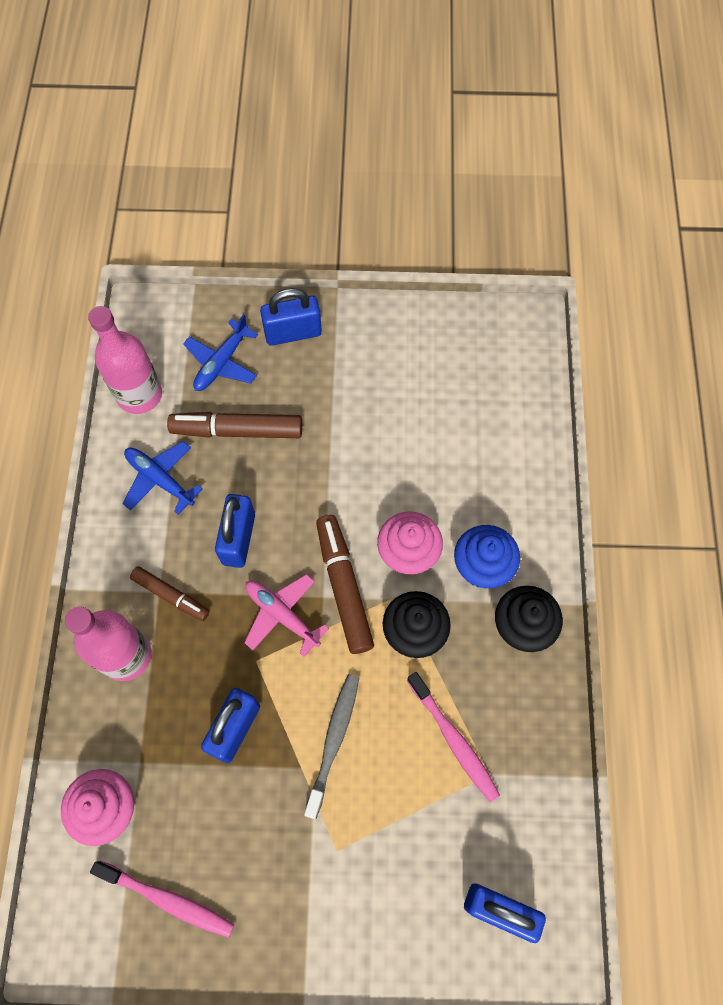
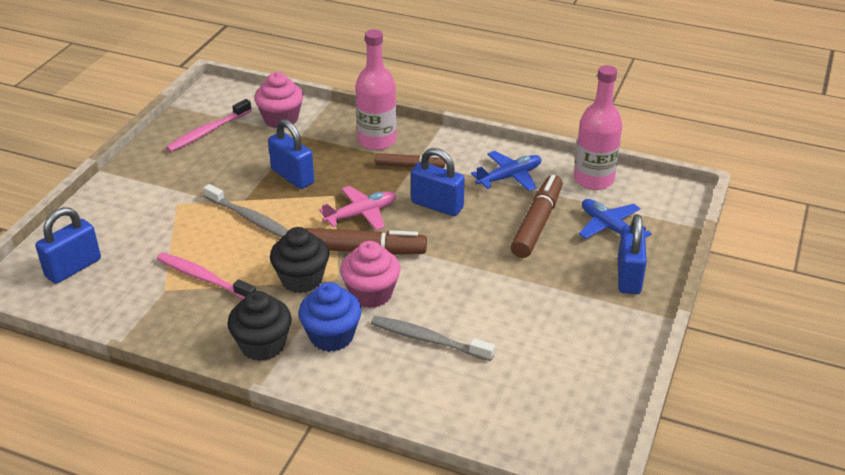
camera: 110 degrees right, 30 degrees down
brown marker [130,566,210,621] -> brown marker turned 135 degrees counterclockwise [375,153,445,168]
pink toothbrush [407,672,500,802] -> pink toothbrush turned 45 degrees clockwise [157,253,256,299]
none -> grey toothbrush [371,316,495,361]

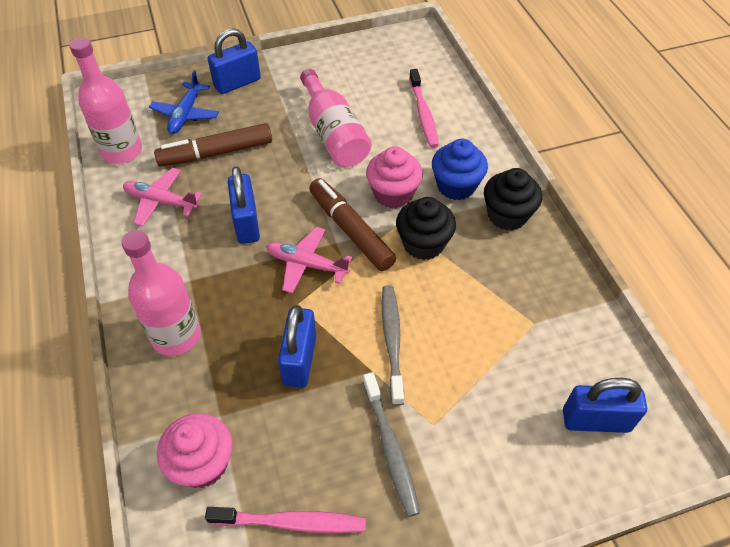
camera: 130 degrees left, 15 degrees up
pink toothbrush [157,253,256,299] -> pink toothbrush moved to [409,69,439,148]
grey toothbrush [371,316,495,361] -> grey toothbrush moved to [363,372,420,517]
brown marker [375,153,445,168] -> none
blue plane [471,151,541,191] -> pink plane [123,168,202,226]
none -> pink bottle [300,69,371,167]

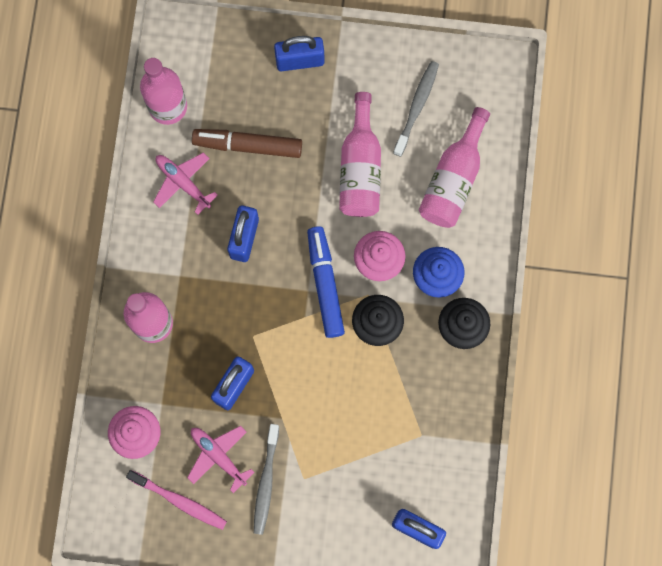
camera: 25 degrees right, 25 degrees up
blue plane [149,70,219,134] -> none
pink plane [266,227,352,294] -> pink plane moved to [187,426,254,493]
brown marker [309,178,396,271] -> blue marker [307,226,345,338]
grey toothbrush [382,285,404,406] -> grey toothbrush moved to [393,61,439,157]
pink toothbrush [409,69,439,148] -> pink bottle [419,107,490,228]

